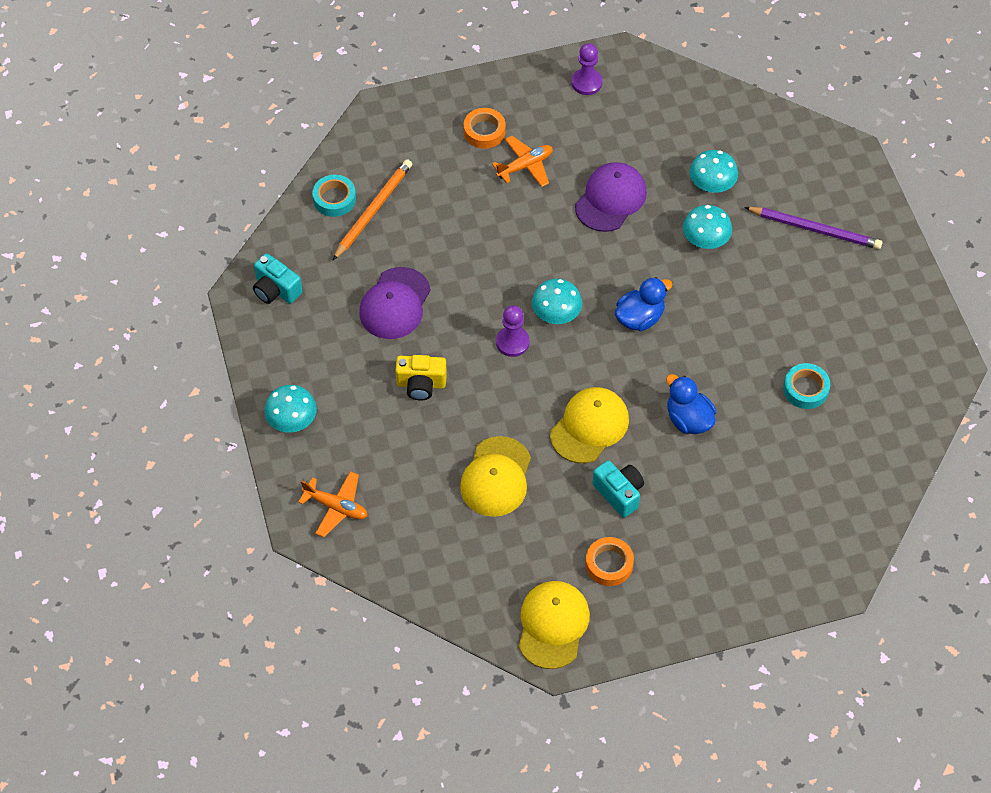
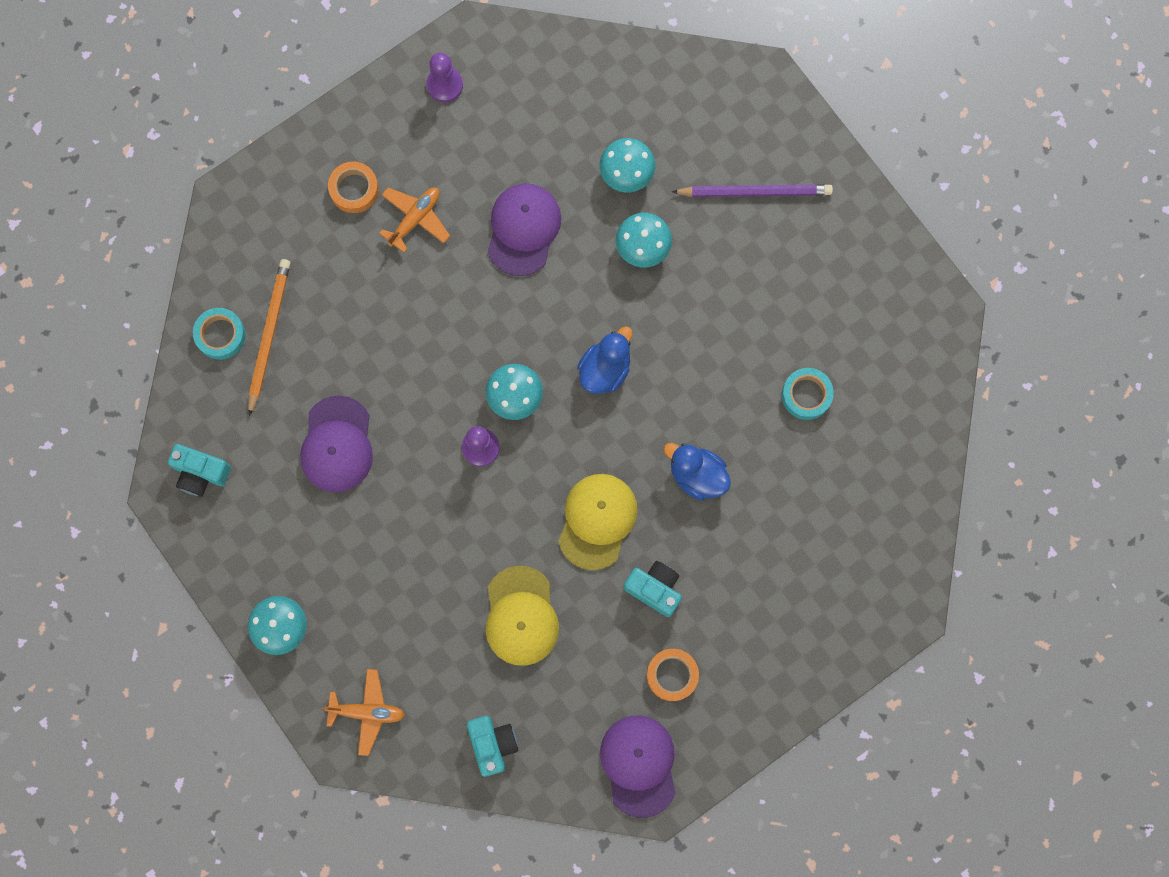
camera: 20 degrees left, 20 degrees up
yellow camera [395,355,447,401] -> none
yellow cap [519,581,590,669] -> purple cap [600,716,676,818]
none -> turquoise camera [467,716,518,777]

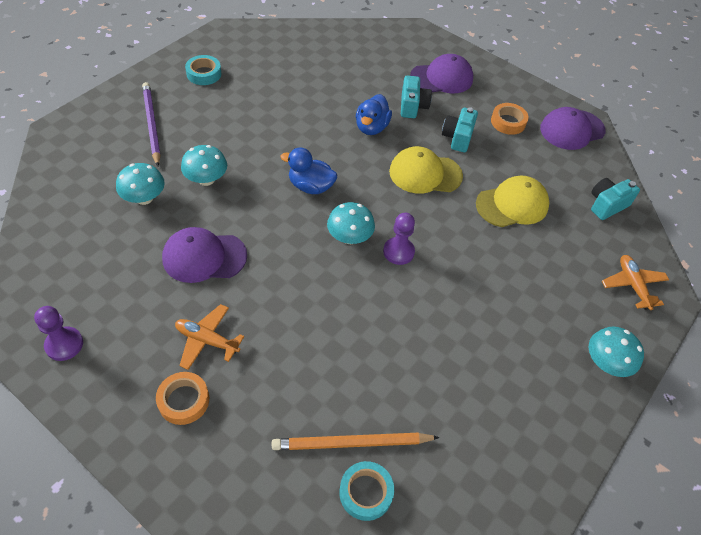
camera: 110 degrees left, 25 degrees down
turquoise camera [168,444,231,497] -> turquoise camera moved to [401,75,432,118]
purple cap [300,396,373,493] -> purple cap moved to [410,54,473,93]
turquoise tape [782,368,834,420] -> turquoise tape moved to [185,55,221,85]

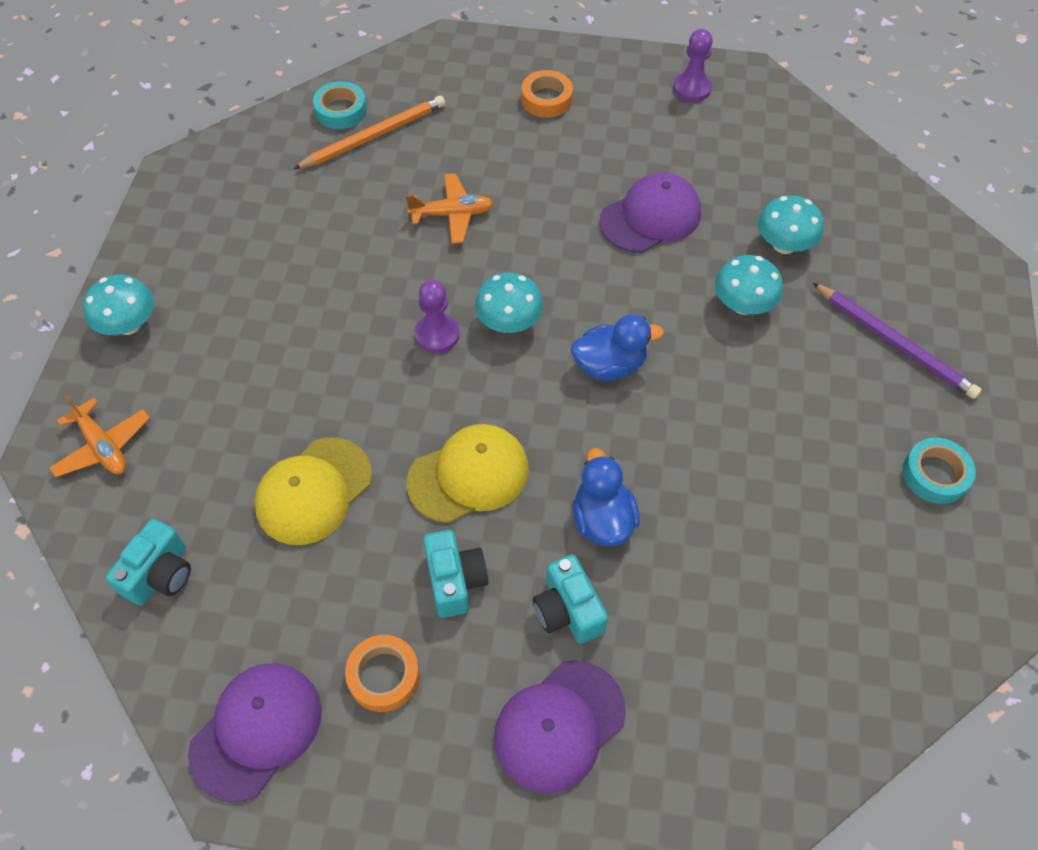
camera: 155 degrees right, 5 degrees up
orange plane [175,304,244,370] -> orange plane moved to [406,174,494,244]

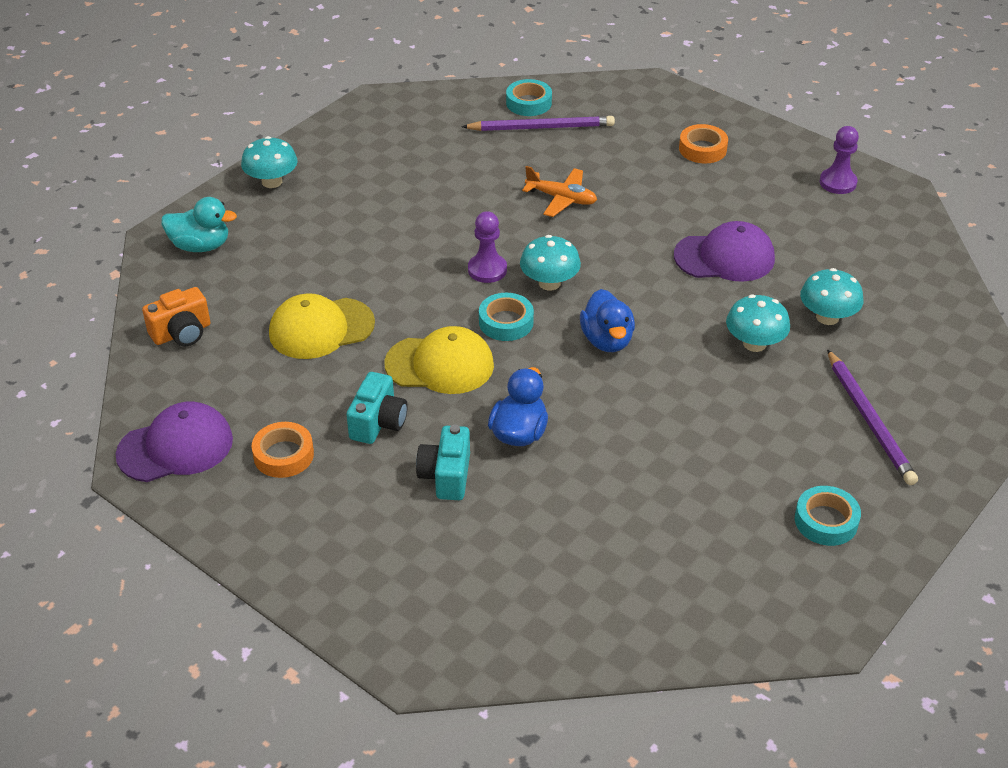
camera: 30 degrees right, 15 degrees down
orange plane [49,394,150,477] -> turquoise duck [161,197,237,252]
turquoise camera [106,518,191,606] -> orange camera [142,287,210,346]
orange pencil [293,95,445,169] -> purple pencil [461,116,615,131]
purple cap [494,660,626,793] -> none
blue duck [571,314,664,381] -> blue duck turned 60 degrees clockwise [580,289,635,352]
none -> turquoise tape [479,293,534,341]

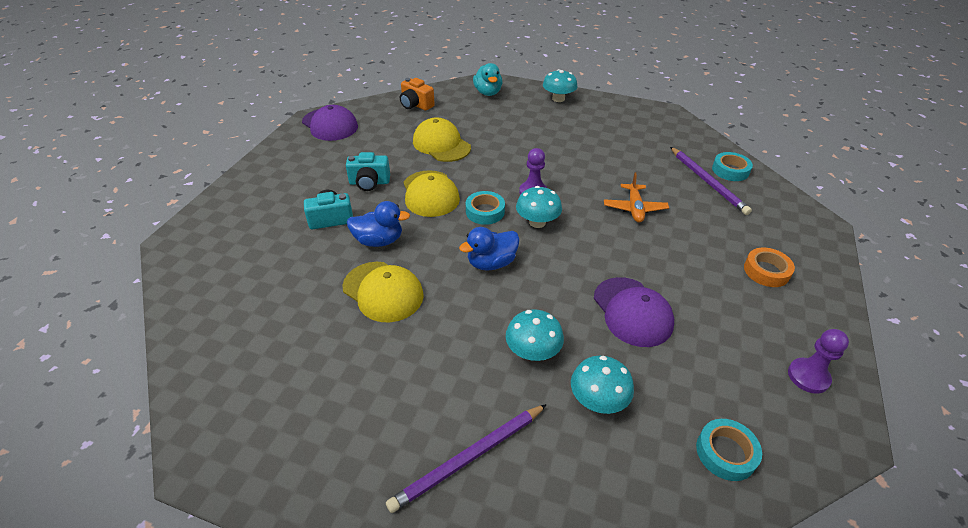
camera: 70 degrees right, 0 degrees up
orange tape [252,422,314,478] -> none
turquoise tape [795,486,861,546] -> turquoise tape moved to [696,419,762,481]
none -> yellow cap [342,262,424,322]

